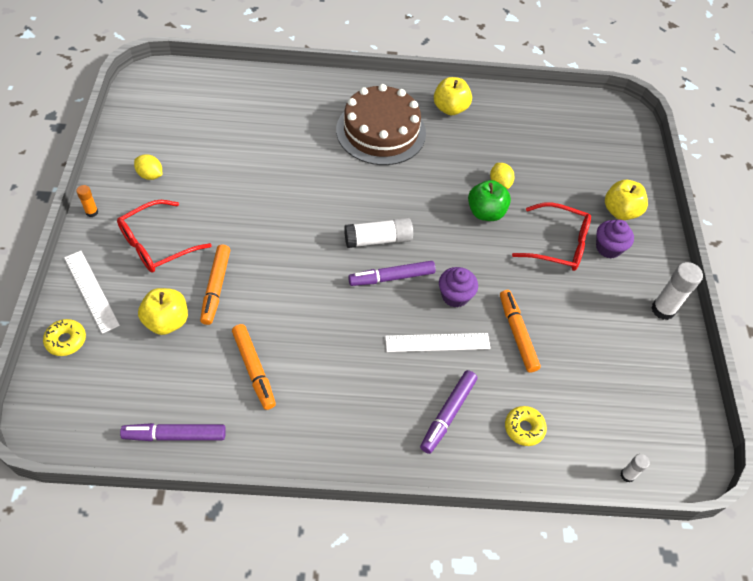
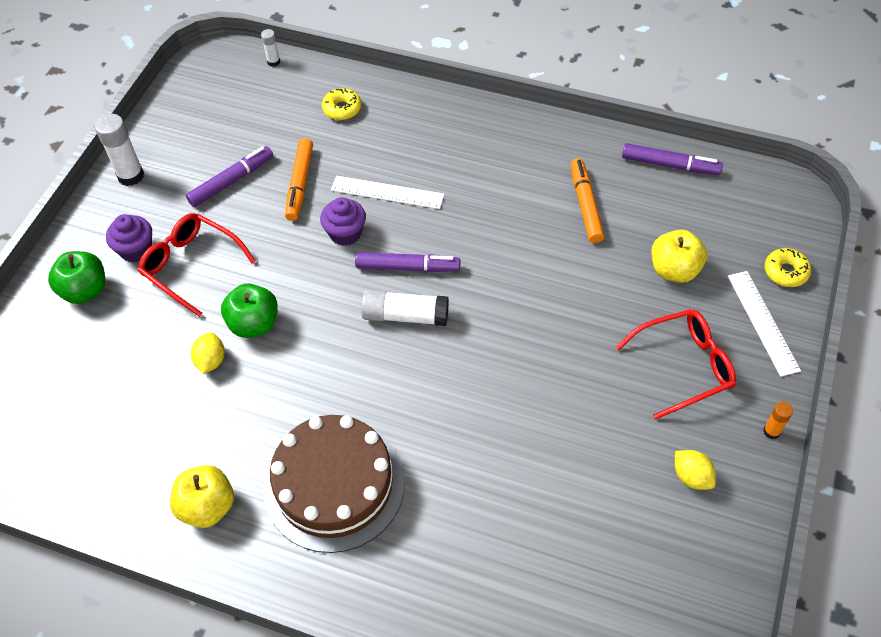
camera: 155 degrees left, 0 degrees up
orange marker [200,245,230,325] -> none
purple marker [420,370,477,454] -> purple marker moved to [186,146,273,207]
yellow apple [605,180,648,220] -> green apple [48,251,105,304]

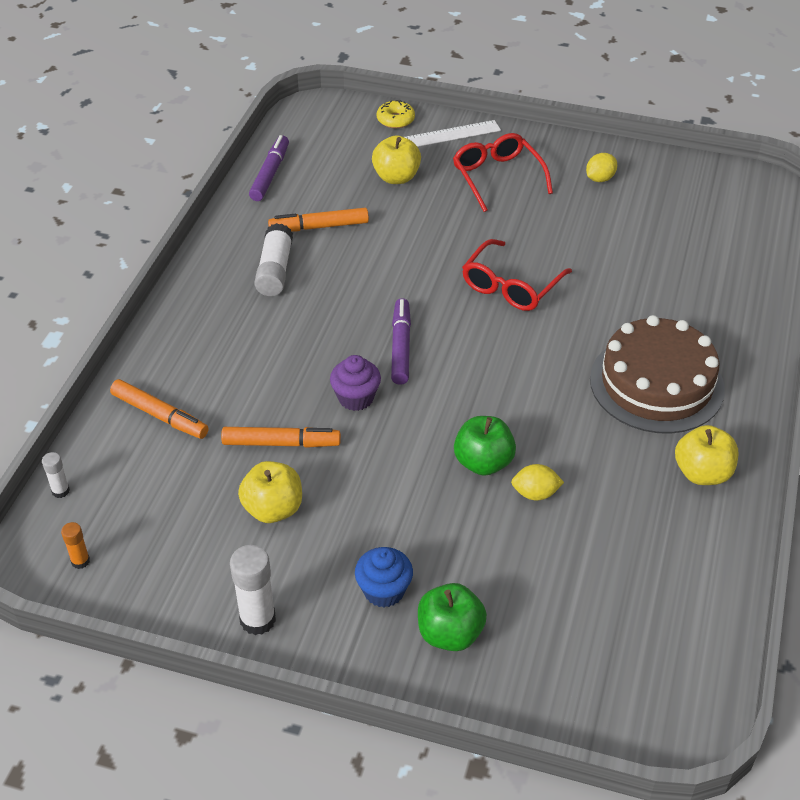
camera: 95 degrees left, 10 degrees down
purple cupcake [106,214,152,262] -> blue cupcake [355,547,413,608]
red glasses [138,213,256,317] -> red glasses moved to [462,239,572,311]
purple marker [186,146,273,207] -> yellow apple [238,461,302,523]
yellow donut [322,88,361,120] -> orange marker [110,379,209,439]
white ruler [331,176,444,209] -> none
white glue stick [361,290,449,326] -> white glue stick moved to [254,223,293,296]
orange glue stick [763,402,793,439] -> orange glue stick moved to [61,522,90,569]

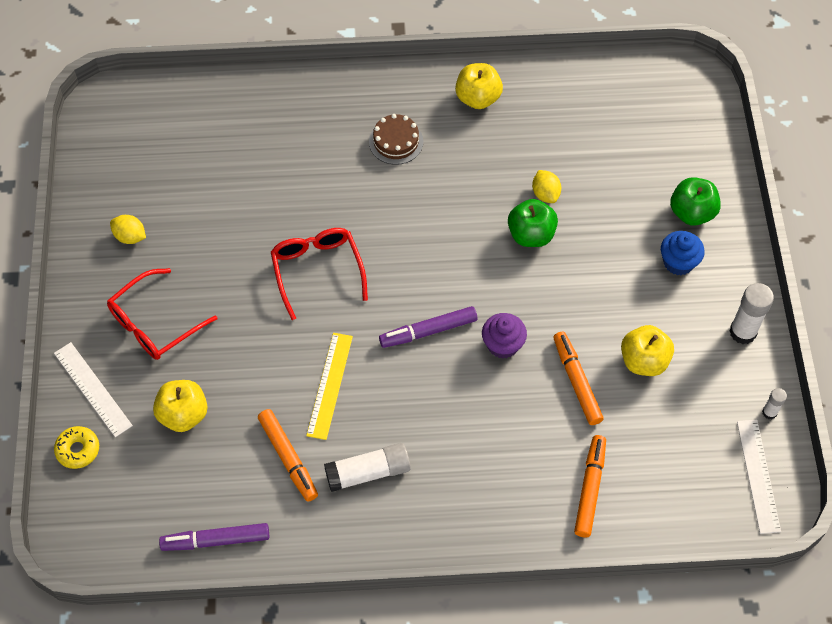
camera: 110 degrees left, 15 degrees up
white glue stick [42,452,70,498] -> white glue stick moved to [762,388,787,419]
orange glue stick [61,522,90,569] -> white ruler [737,420,781,534]
red glasses [462,239,572,311] -> red glasses turned 120 degrees counterclockwise [271,228,368,320]
brown cake [590,315,725,434] -> brown cake [369,114,423,165], size x0.49
none -> yellow ruler [306,333,353,440]

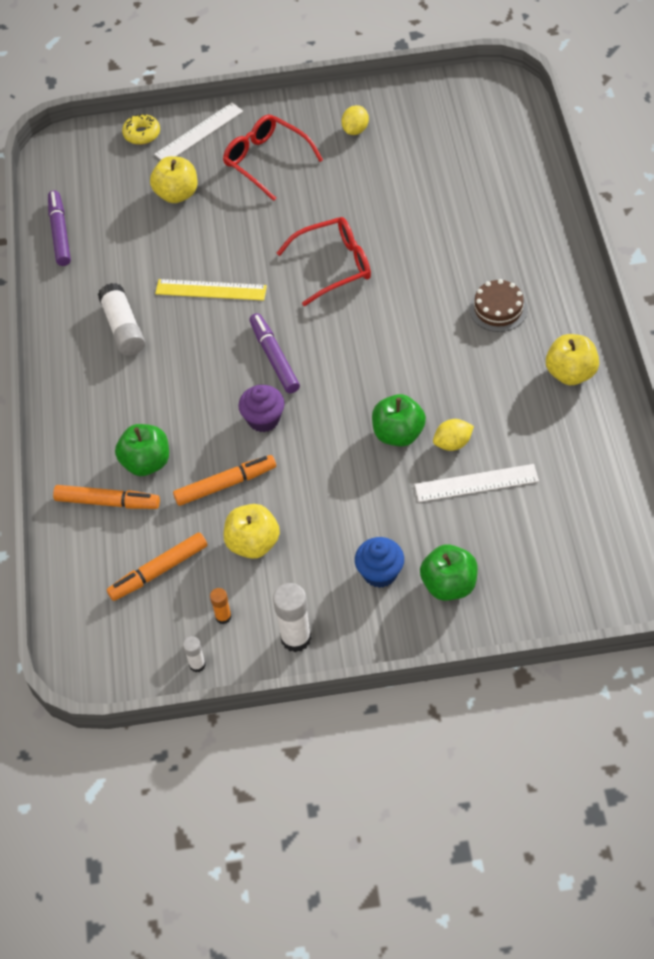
camera: 90 degrees right, 5 degrees down
orange marker [258,409,318,502] -> orange marker moved to [107,532,207,601]
white ruler [737,420,781,534] -> white ruler moved to [415,464,539,502]
none -> green apple [115,424,169,476]
none -> orange glue stick [210,588,232,624]

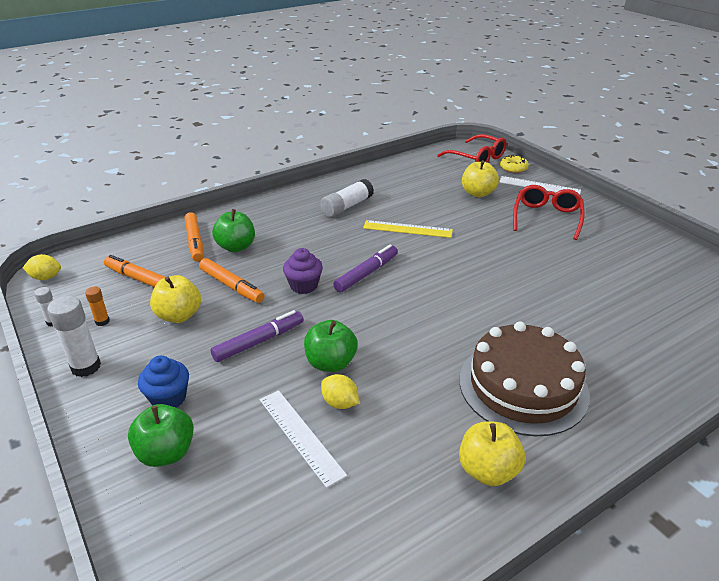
camera: 60 degrees right, 20 degrees down
purple marker [48,190,71,266] -> purple marker moved to [210,310,304,362]
yellow ruler [155,279,267,301] -> yellow ruler turned 60 degrees counterclockwise [363,220,453,238]
red glasses [277,217,371,306] -> red glasses moved to [437,134,507,163]
yellow lemon [341,105,369,135] -> yellow lemon moved to [23,254,61,280]
brown cake [469,279,528,332] -> brown cake [459,321,590,436], size x2.02

